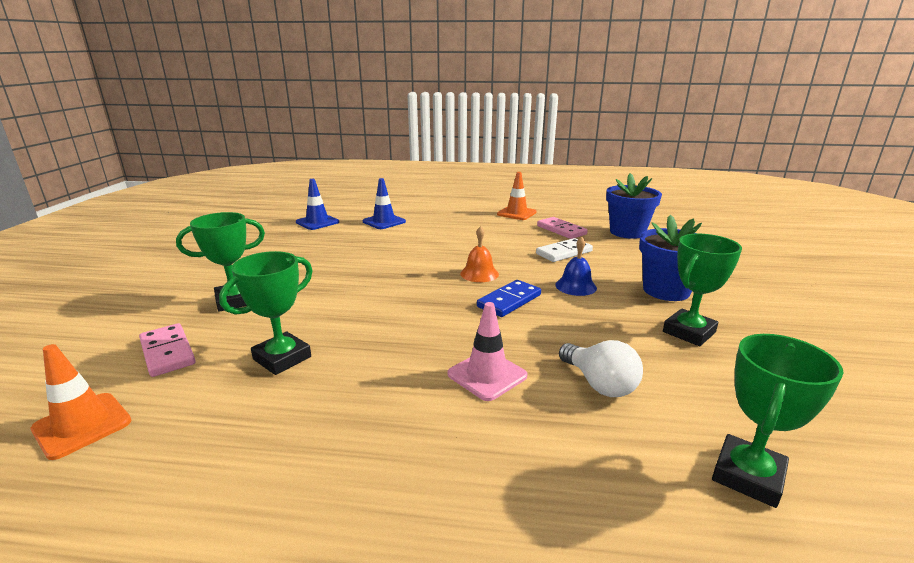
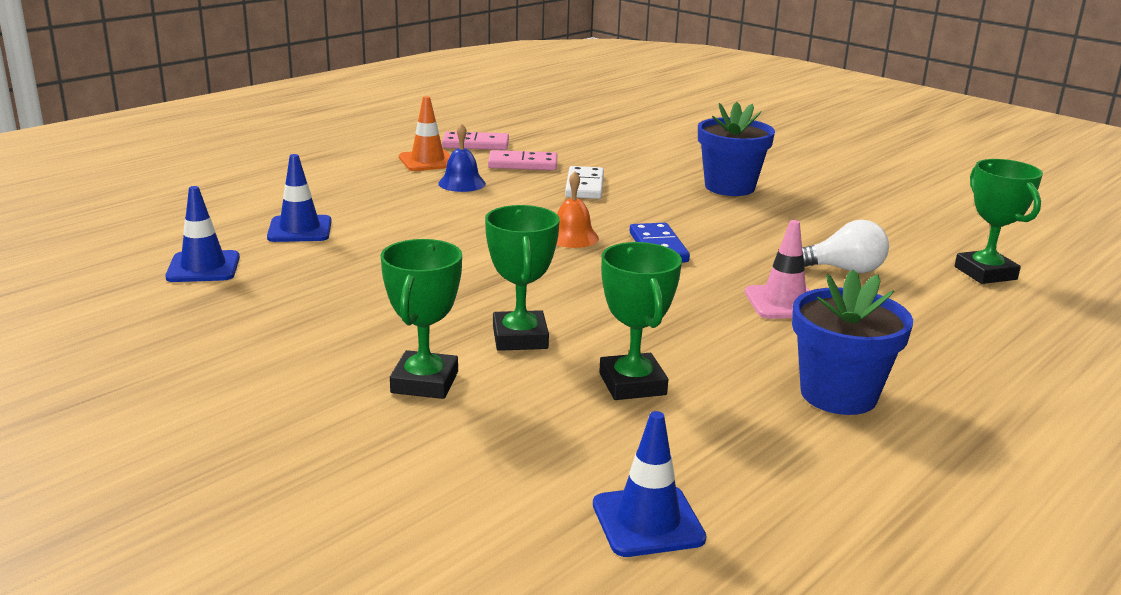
camera: 55 degrees left, 0 degrees up
orange traffic cone [31,344,132,460] -> blue traffic cone [593,411,707,557]
pink domino [139,323,196,377] -> pink domino moved to [442,131,509,150]
blue bell [555,237,597,296] -> blue bell moved to [438,123,486,192]
blue flower pot [606,173,662,239] -> blue flower pot moved to [792,269,913,415]
green trophy [663,234,742,346] -> green trophy moved to [485,205,560,351]

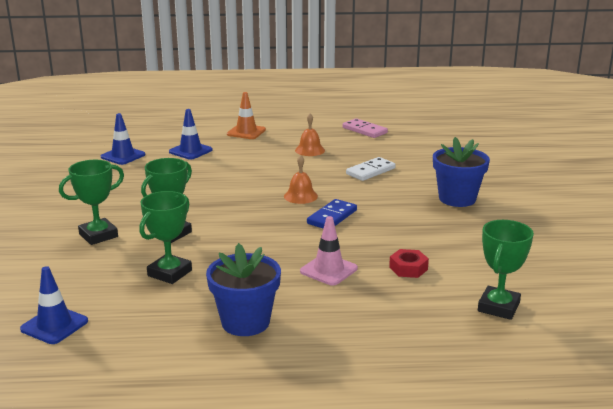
camera: 45 degrees right, 0 degrees up
orange traffic cone [399,96,451,171] -> orange traffic cone moved to [227,92,266,139]
blue bell [438,123,486,192] -> orange bell [295,114,325,156]
pink domino [488,150,557,170] -> none
white light bulb [802,220,889,273] -> red nut [389,249,429,278]

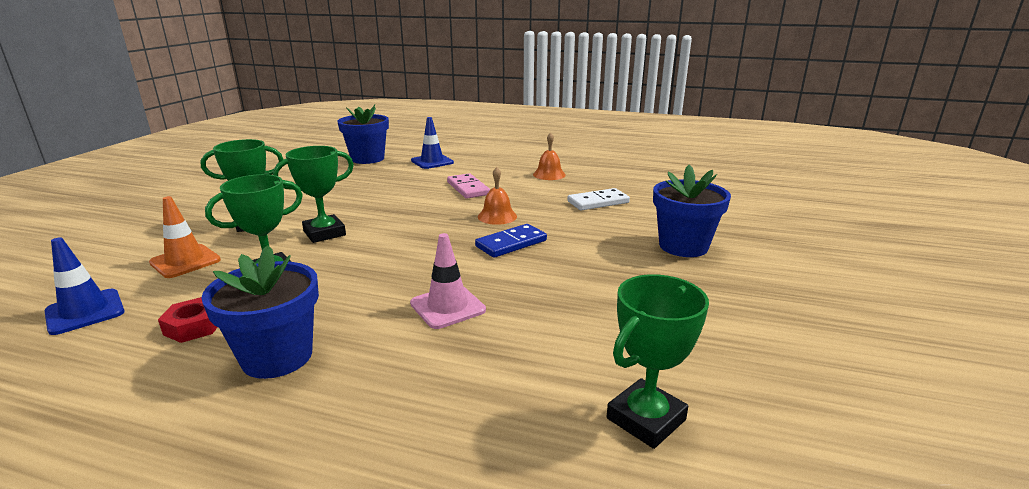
camera: 20 degrees right, 0 degrees up
blue traffic cone [101,113,145,165] -> blue flower pot [337,105,389,164]
orange traffic cone [227,92,266,139] -> orange traffic cone moved to [149,196,221,278]
pink domino [343,118,388,138] -> pink domino moved to [447,173,490,198]
red nut [389,249,429,278] -> red nut moved to [158,297,218,343]

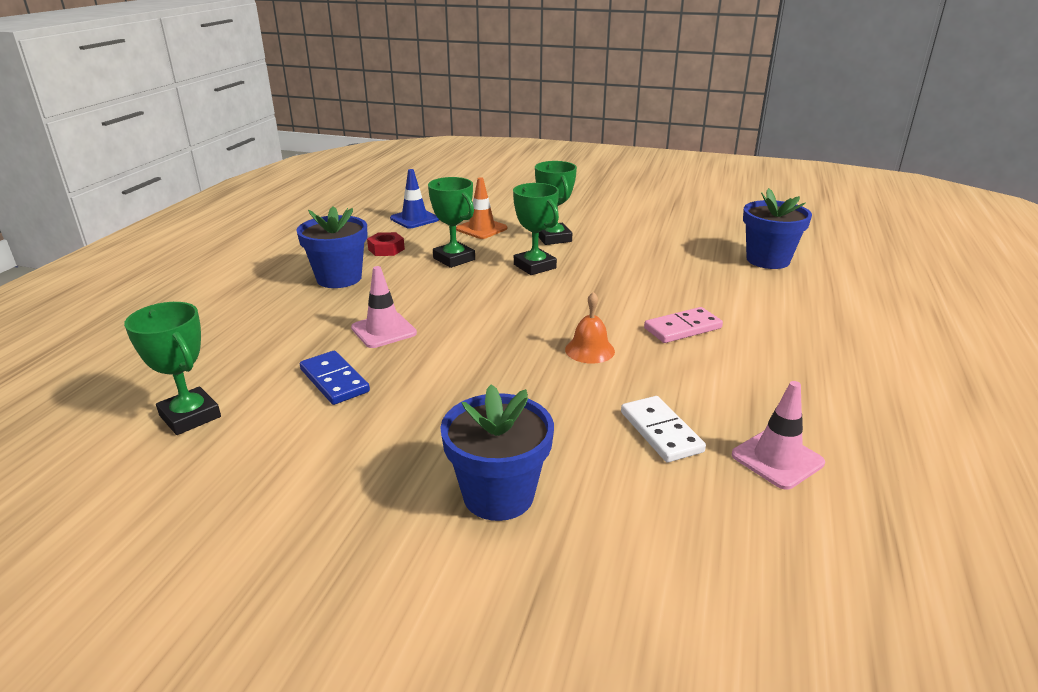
camera: 90 degrees right, 5 degrees up
blue traffic cone [411,117,454,169] -> none
blue domino [475,224,547,258] -> blue domino moved to [300,351,370,405]
orange bell [533,132,566,180] -> none
none -> pink traffic cone [732,381,825,490]

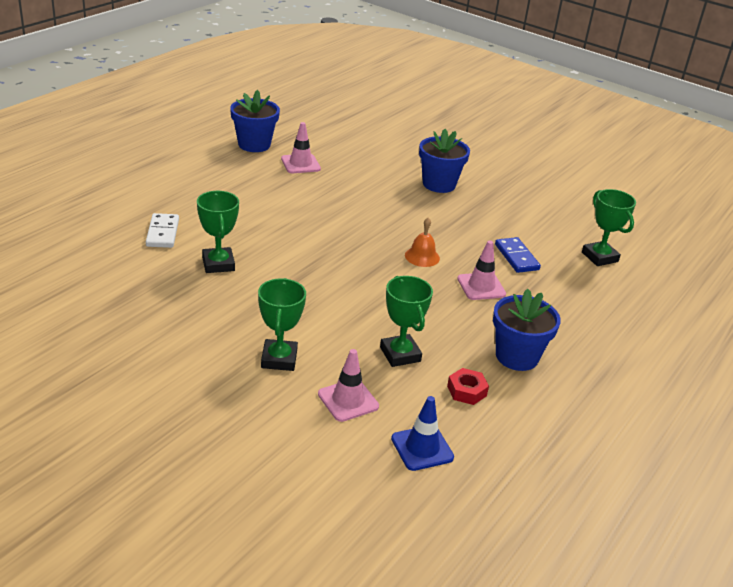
camera: 165 degrees left, 5 degrees up
orange traffic cone [456,177,508,239] -> pink traffic cone [318,349,379,422]
green trophy [513,183,559,275] -> green trophy moved to [197,191,239,273]
orange bell [565,292,615,364] -> orange bell moved to [405,218,440,267]
white domino [621,396,706,462] -> white domino moved to [146,213,179,248]
pink domino [644,307,723,343] -> none
blue flower pot [743,188,812,269] -> blue flower pot moved to [230,90,280,152]

